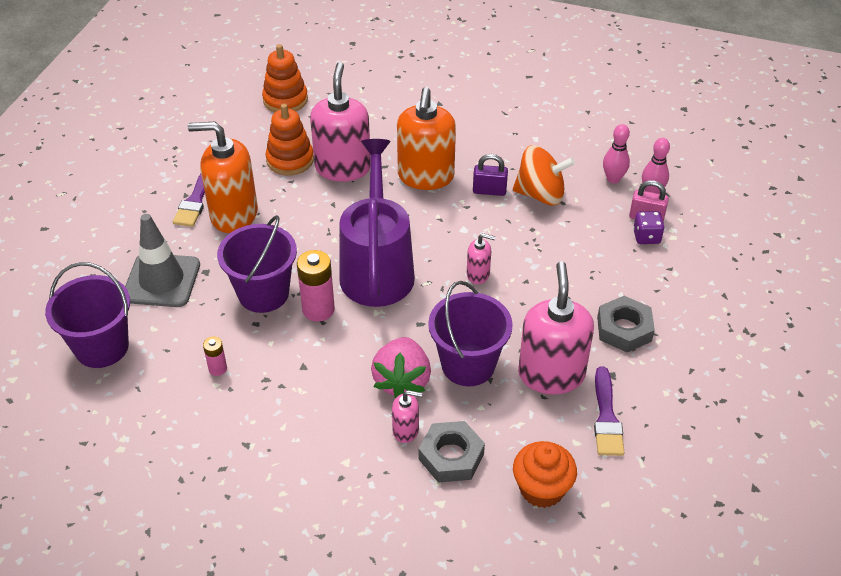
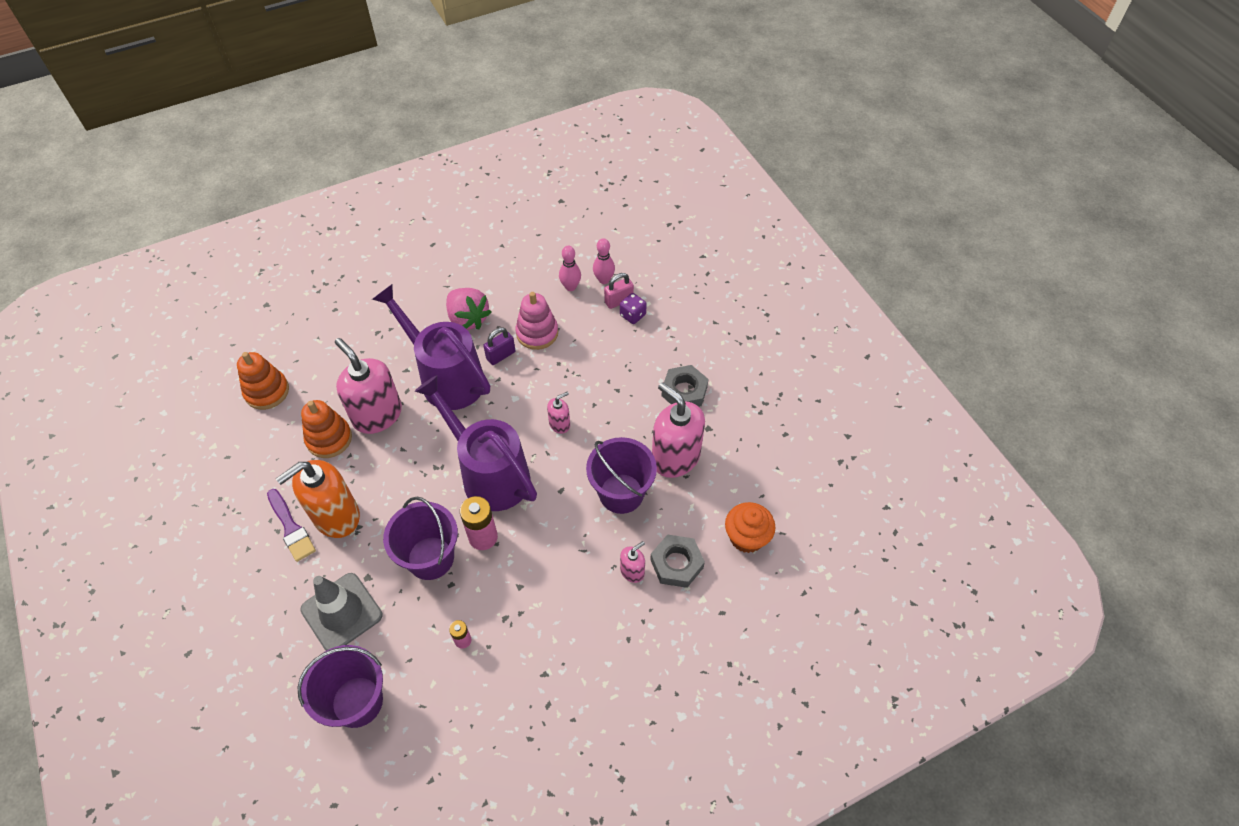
camera: 45 degrees left, 10 degrees up
pink strawberry [371,337,431,398] -> pink strawberry moved to [446,288,491,330]
orange soap dispenser [397,87,456,190] -> purple watering can [372,284,490,410]
orange spinning top [513,145,575,206] -> pink stacking toy [516,292,558,350]
purple brush [594,367,624,456] -> none

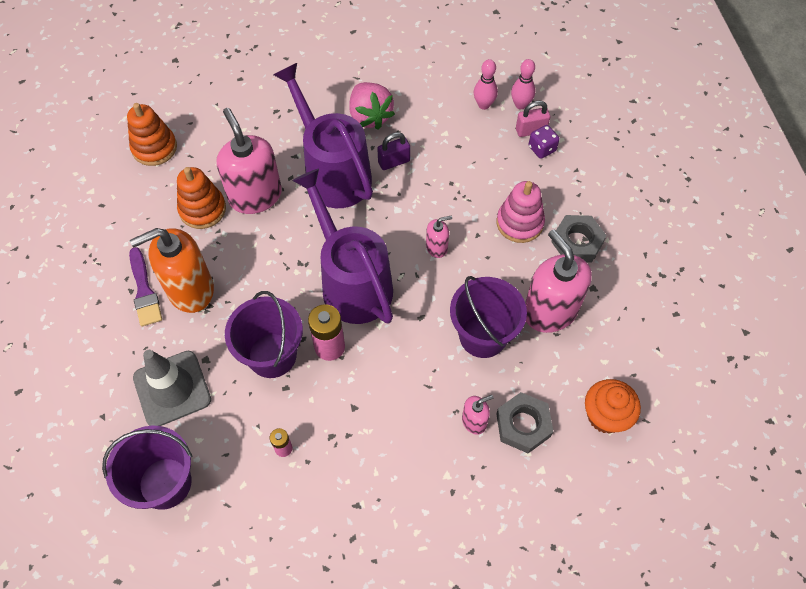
camera: 15 degrees right, 5 degrees up
pink stacking toy [516,292,558,350] -> pink stacking toy moved to [497,181,545,243]

